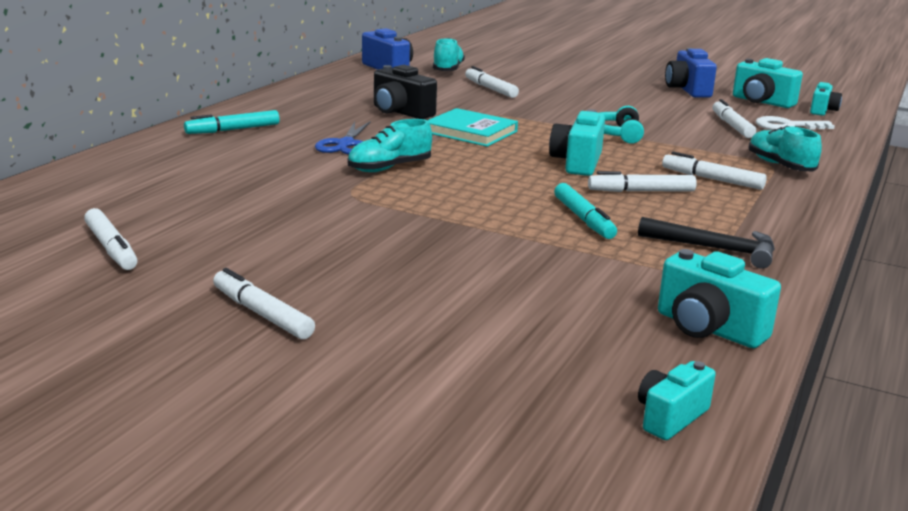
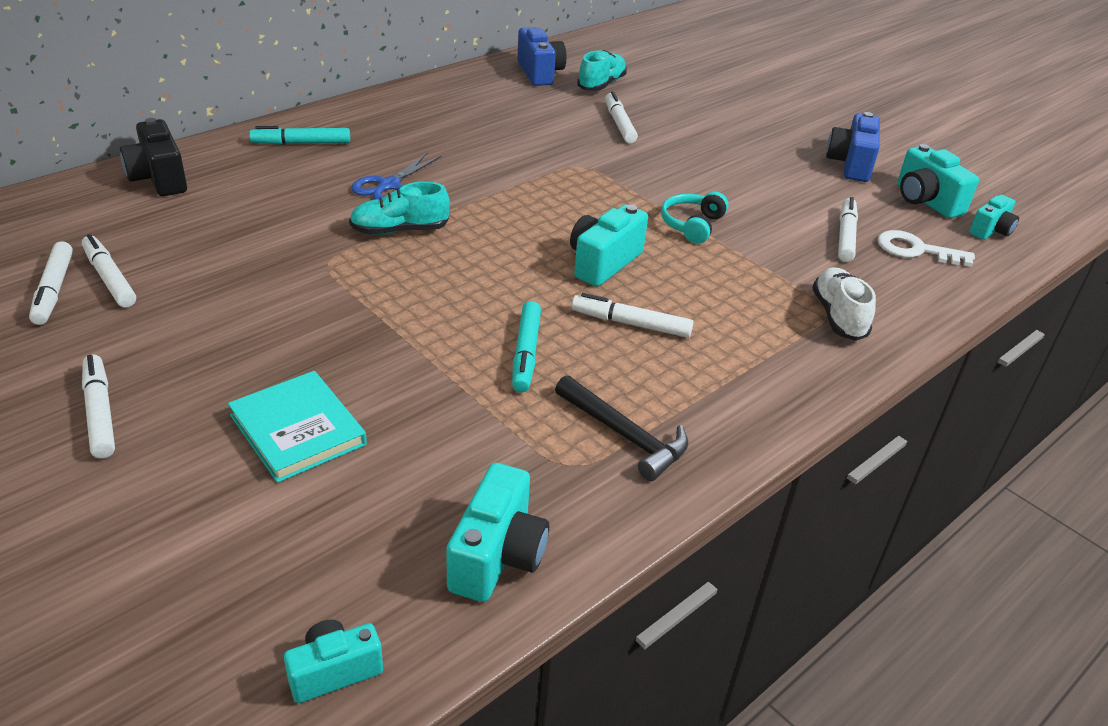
camera: 20 degrees right, 15 degrees up
black camera [374,65,437,119] -> black camera moved to [120,118,187,196]
turquoise book [428,108,518,147] -> turquoise book moved to [228,371,367,483]
turquoise camera [658,249,781,348] -> turquoise camera turned 135 degrees counterclockwise [446,463,549,602]
white marker [662,152,767,190] -> white marker moved to [82,234,136,307]
turquoise shoe [748,126,822,172] -> white shoe [812,267,876,341]

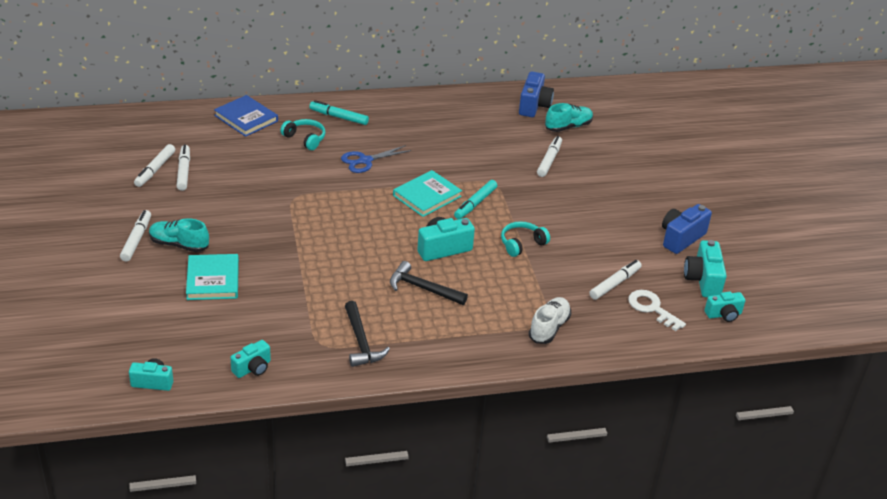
camera: 30 degrees right, 0 degrees up
black camera [120,118,187,196] -> blue book [214,95,278,137]
turquoise shoe [349,182,450,235] -> turquoise shoe moved to [149,218,209,252]
turquoise camera [446,463,549,602] -> turquoise camera [230,340,271,378], size x0.65
turquoise marker [512,301,541,393] -> turquoise marker moved to [454,180,497,219]
white marker [572,293,693,338] -> black hammer [390,261,468,305]
none -> turquoise headphones [280,119,326,150]
none -> turquoise book [393,170,462,217]

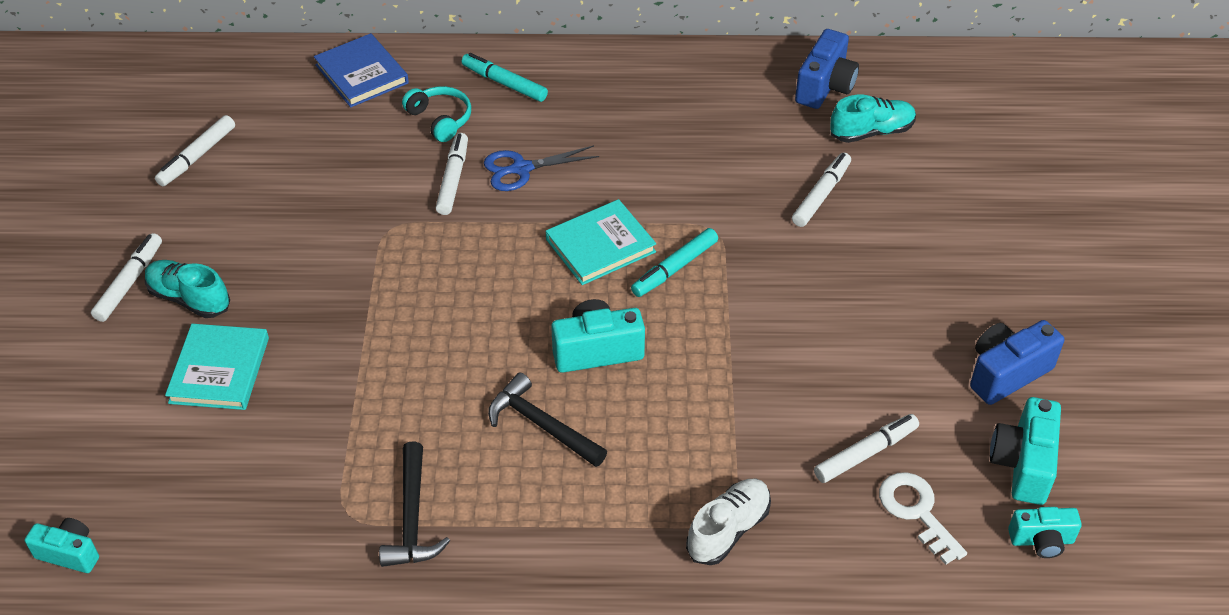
camera: 15 degrees right, 10 degrees up
white marker [177,145,190,191] -> white marker moved to [436,133,468,215]
turquoise camera [230,340,271,378] -> none
turquoise headphones [501,221,550,257] -> none

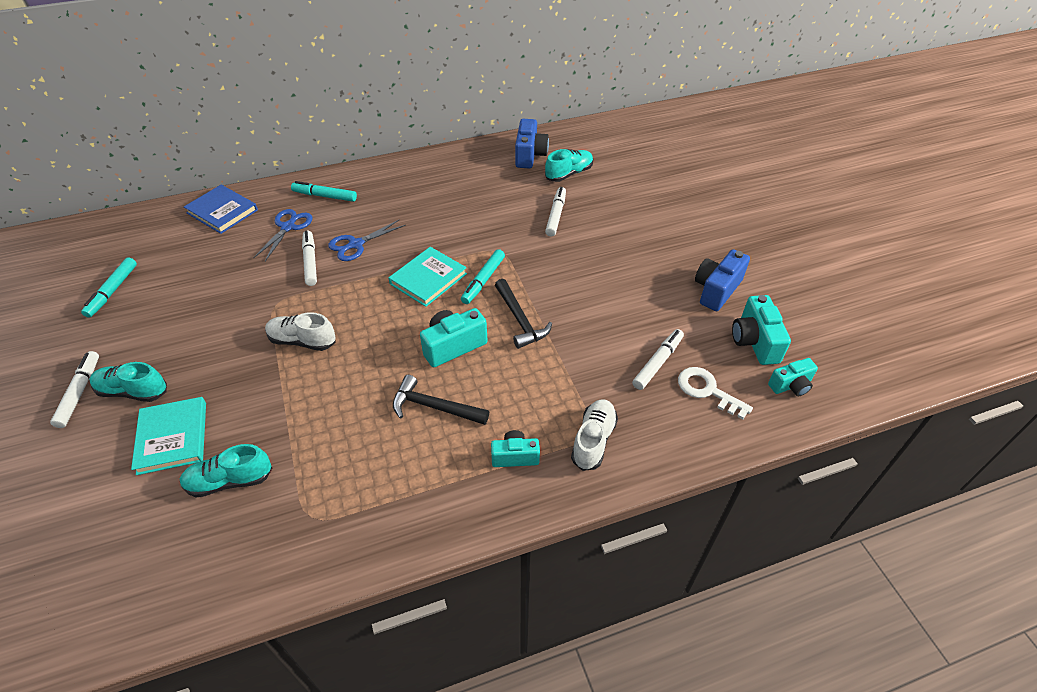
camera: 20 degrees left, 0 degrees up
turquoise camera [25,518,99,573] -> turquoise camera moved to [491,430,540,467]
white marker [155,115,235,186] -> turquoise marker [81,257,137,318]
black hammer [379,441,450,567] -> black hammer moved to [495,279,552,349]
turquoise headphones [402,86,471,142] -> blue scissors [253,209,313,261]
none -> turquoise shoe [180,444,272,498]
none -> white shoe [265,312,336,351]

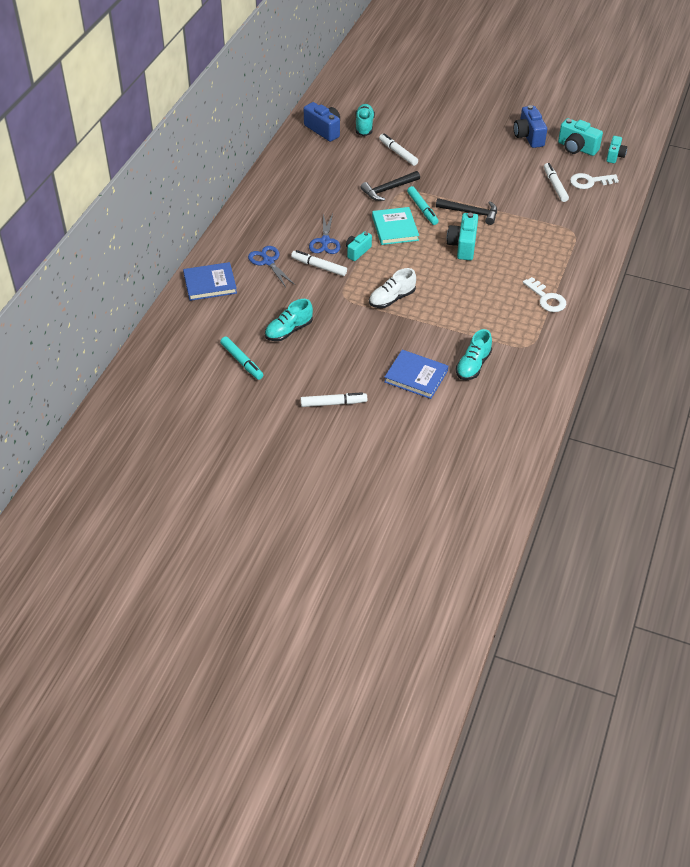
camera: 50 degrees left, 0 degrees up
white marker [50,351,99,428] -> white marker turned 135 degrees clockwise [300,392,367,407]
turquoise shoe [89,362,167,402] -> turquoise shoe moved to [265,299,313,341]
turquoise book [131,397,206,475] -> blue book [384,350,448,399]
turquoise marker [291,181,357,202] -> none
black hammer [393,375,489,425] -> black hammer moved to [360,171,420,201]
turquoise camera [491,430,540,467] -> turquoise camera moved to [346,231,372,261]
white shoe [571,399,618,471] -> none
none -> white key [523,277,567,312]

